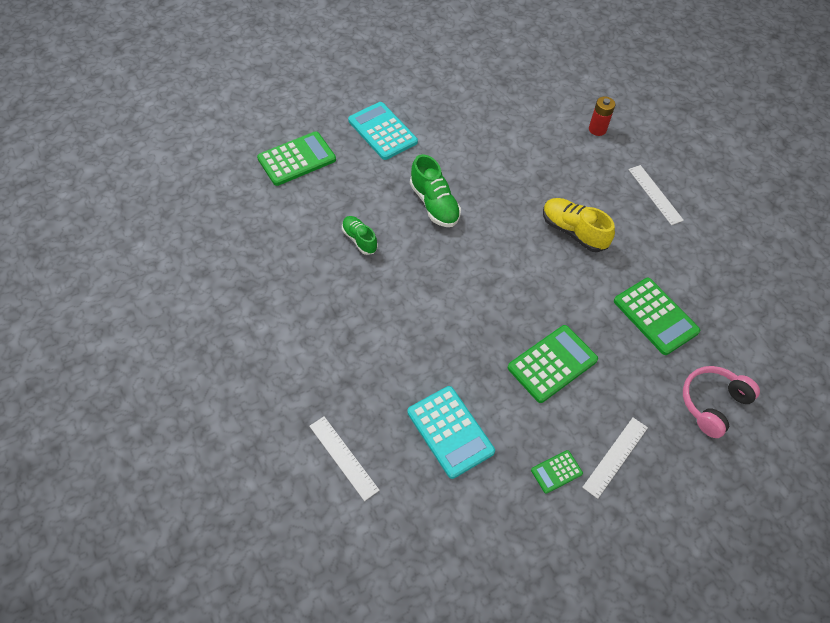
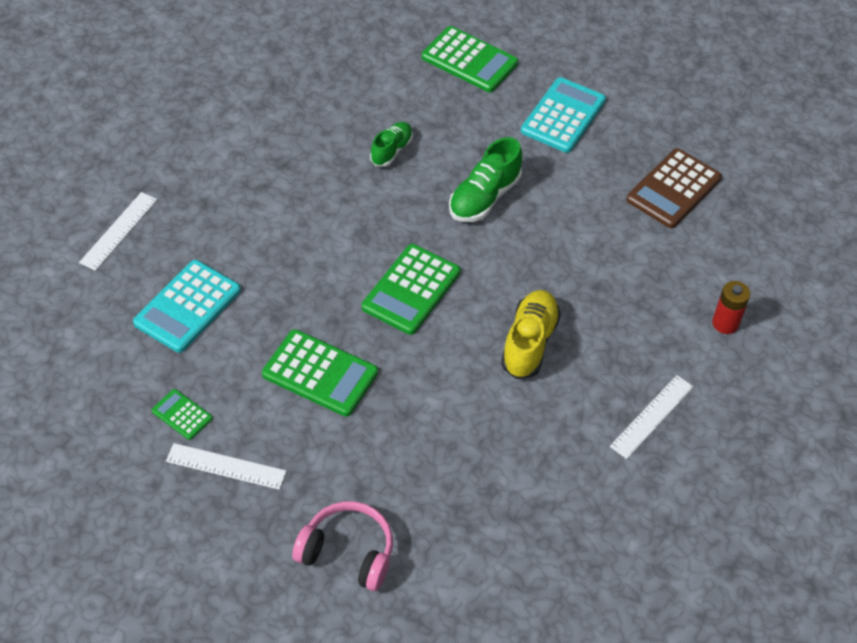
camera: 65 degrees right, 5 degrees down
green calculator [614,278,700,355] -> green calculator moved to [362,244,461,335]
none -> brown calculator [626,148,722,228]

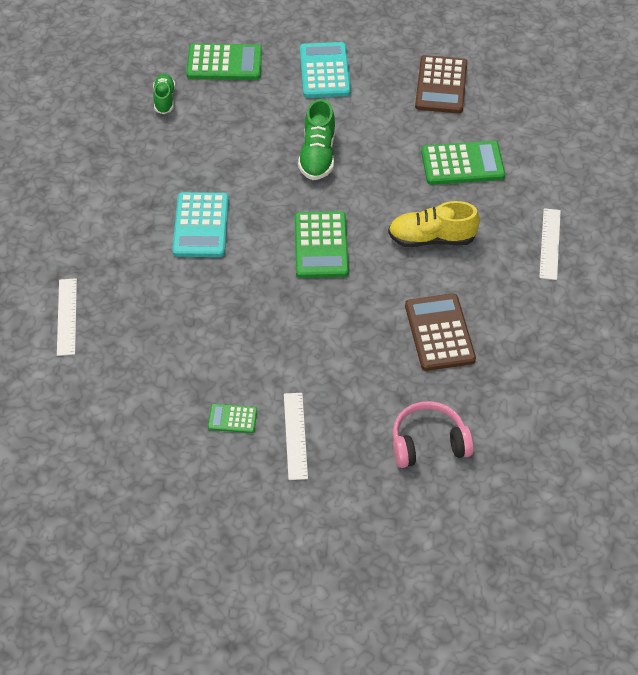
camera: 30 degrees left, 0 degrees up
turquoise calculator [133,260,241,353] -> turquoise calculator moved to [172,192,229,257]
white ruler [166,443,287,490] -> white ruler turned 75 degrees counterclockwise [284,393,308,480]
green calculator [262,329,378,417] -> green calculator moved to [421,141,505,185]
green shoe [370,122,413,167] -> green shoe moved to [153,74,175,114]
yellow shoe [501,290,561,379] -> yellow shoe turned 75 degrees counterclockwise [388,201,480,247]
red battery [712,281,750,334] -> none
none -> brown calculator [405,293,476,371]

